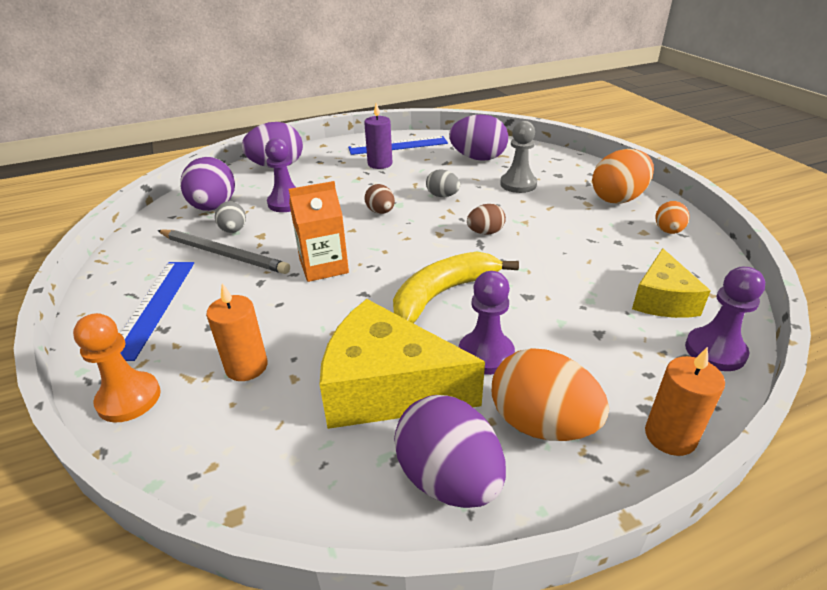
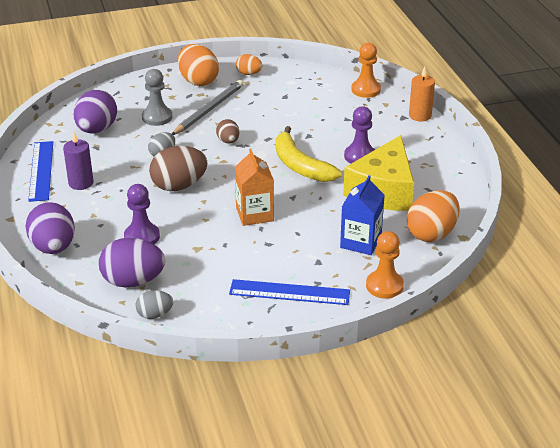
camera: 85 degrees left, 0 degrees up
grey pencil [157,230,290,274] -> grey pencil moved to [172,80,243,135]
orange candle [206,283,268,381] -> blue carton [340,175,385,255]
grey egg [215,201,246,233] -> grey egg moved to [136,290,173,319]
brown egg [364,184,395,214] -> brown egg [149,146,208,191], size x1.81
purple egg [394,395,506,508] -> none
orange egg [492,348,609,441] -> orange egg moved to [407,190,460,242]
yellow cheese [632,248,711,318] -> none
purple pawn [685,267,765,371] -> orange pawn [351,43,381,98]

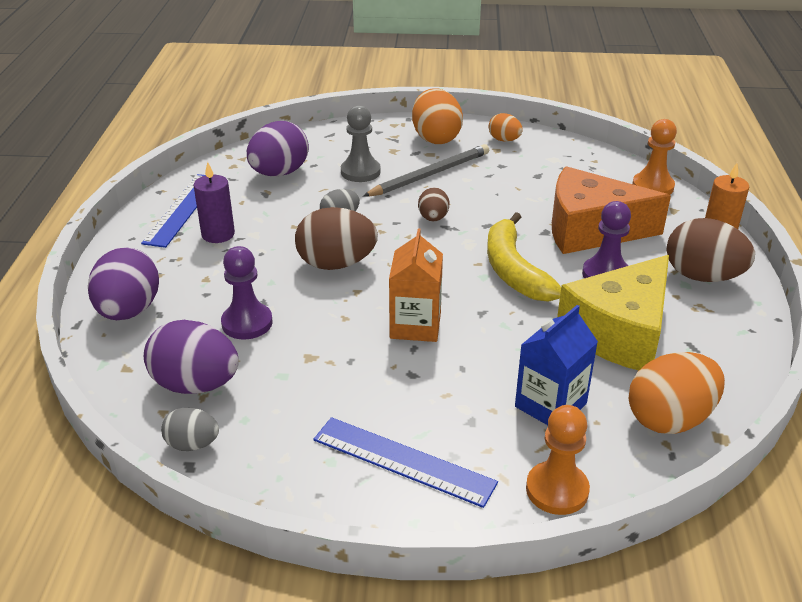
camera: 20 degrees right, 0 degrees up
none -> orange cheese [552,166,671,254]
none -> brown egg [667,218,755,282]

